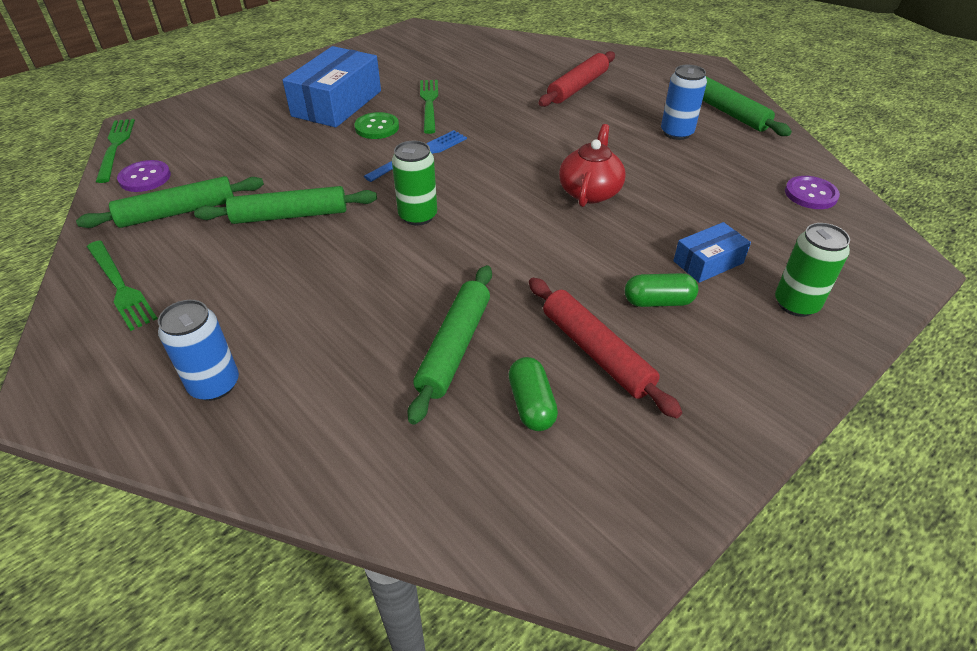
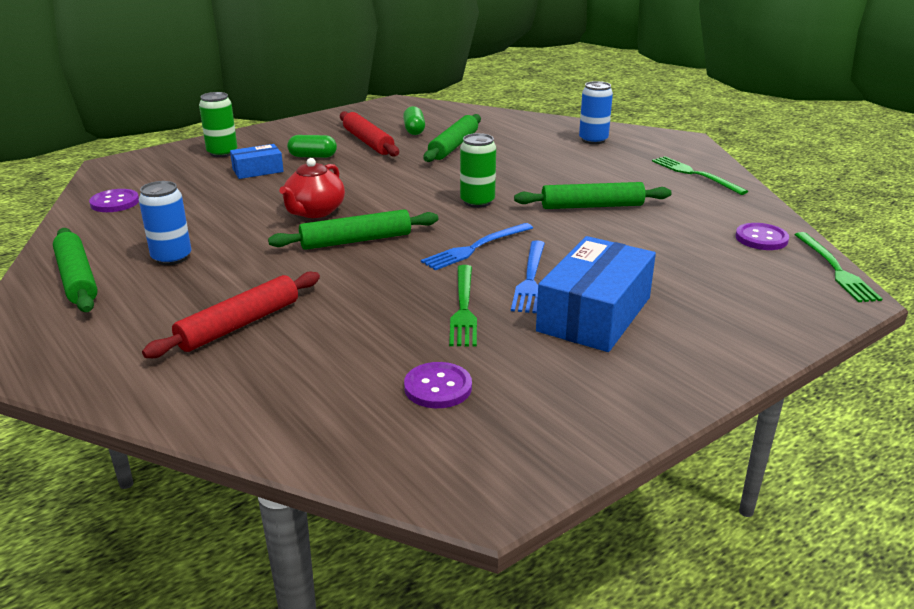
camera: 175 degrees left, 15 degrees down
green rolling pin [76,176,264,228] -> green rolling pin moved to [268,209,438,250]
green button [354,112,399,139] -> blue fork [511,240,545,313]
none -> purple button [404,362,472,408]

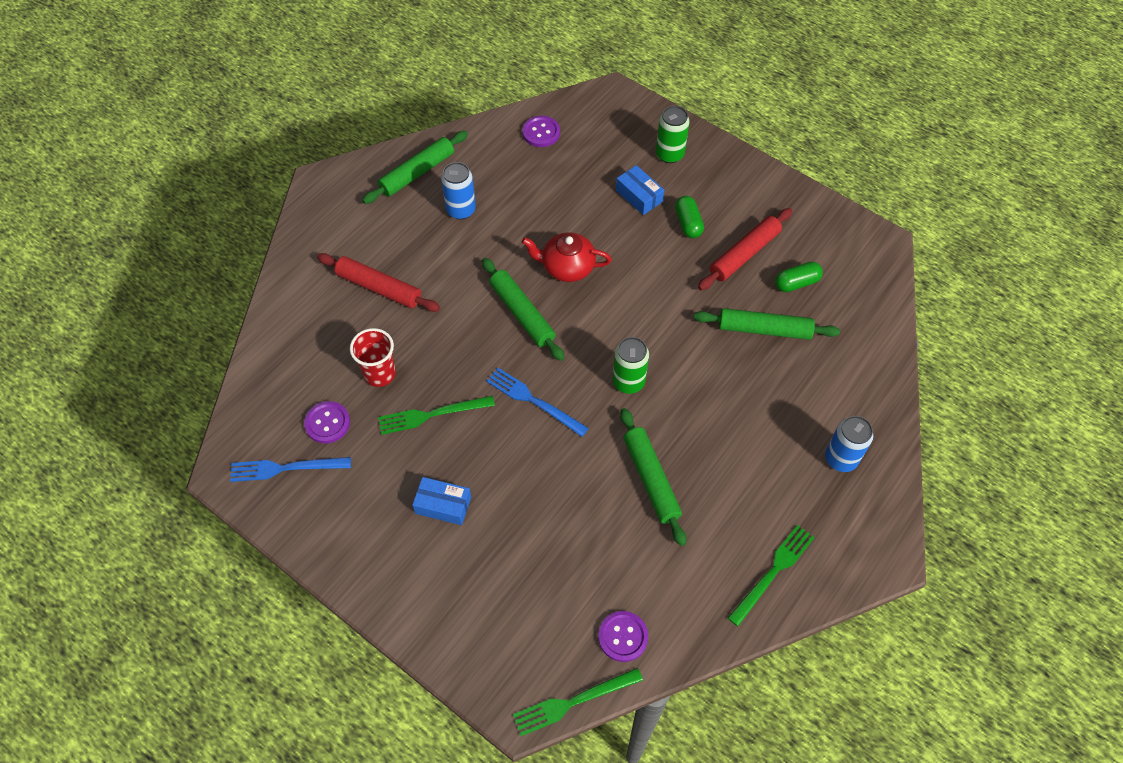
camera: 75 degrees right, 30 degrees up
blue fork [511,240,545,313] -> blue fork moved to [230,457,351,482]
blue box [536,236,656,352] -> blue box [412,477,471,525], size x0.53
none -> red cup [350,328,396,387]

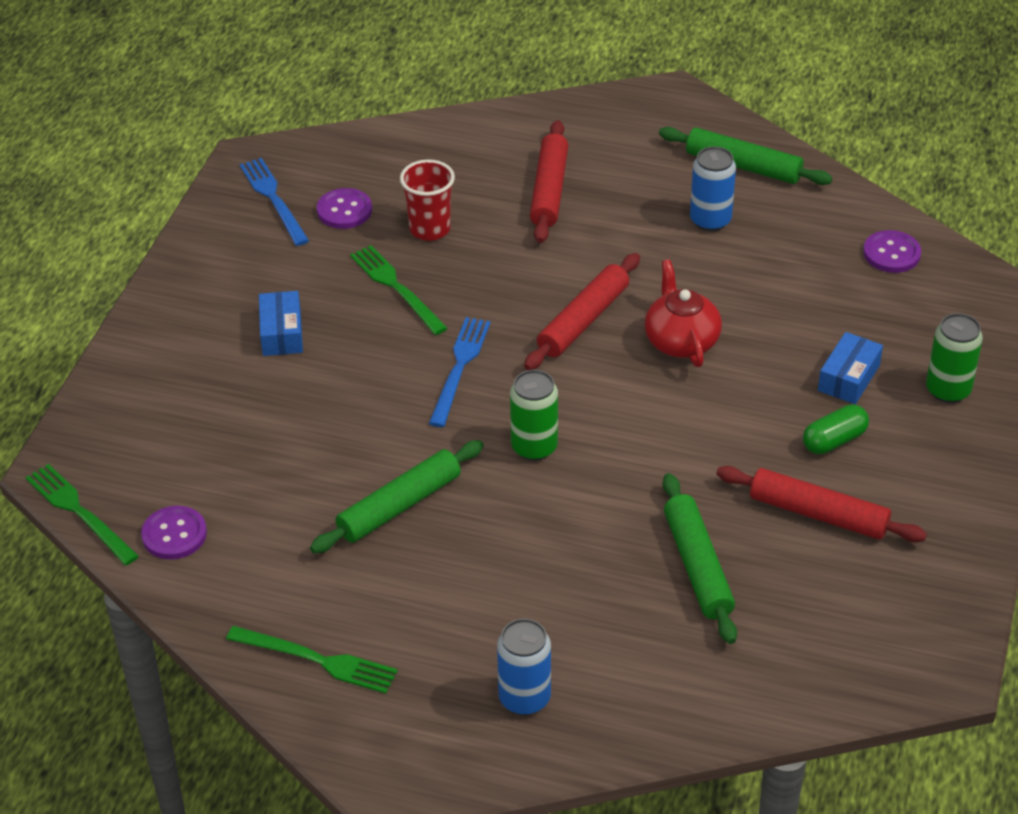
camera: 70 degrees right, 15 degrees down
green rolling pin [482,258,564,361] -> red rolling pin [524,253,640,370]
green capsule [775,261,823,292] -> none

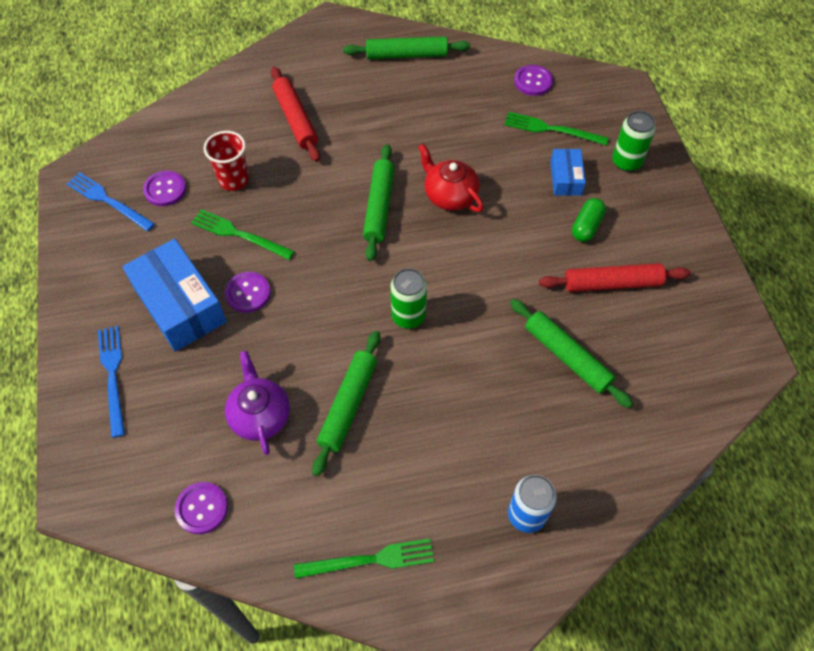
camera: 30 degrees left, 15 degrees up
green fork [25,464,139,565] -> green fork moved to [504,112,609,146]
blue box [259,291,303,356] -> blue box [122,239,227,352], size x1.89
blue fork [429,317,491,427] -> blue fork moved to [98,326,125,438]
red rolling pin [524,253,640,370] -> green rolling pin [363,144,395,261]
blue can [690,146,736,231] -> none
none -> purple button [225,272,271,313]
none -> purple teapot [225,351,290,455]

